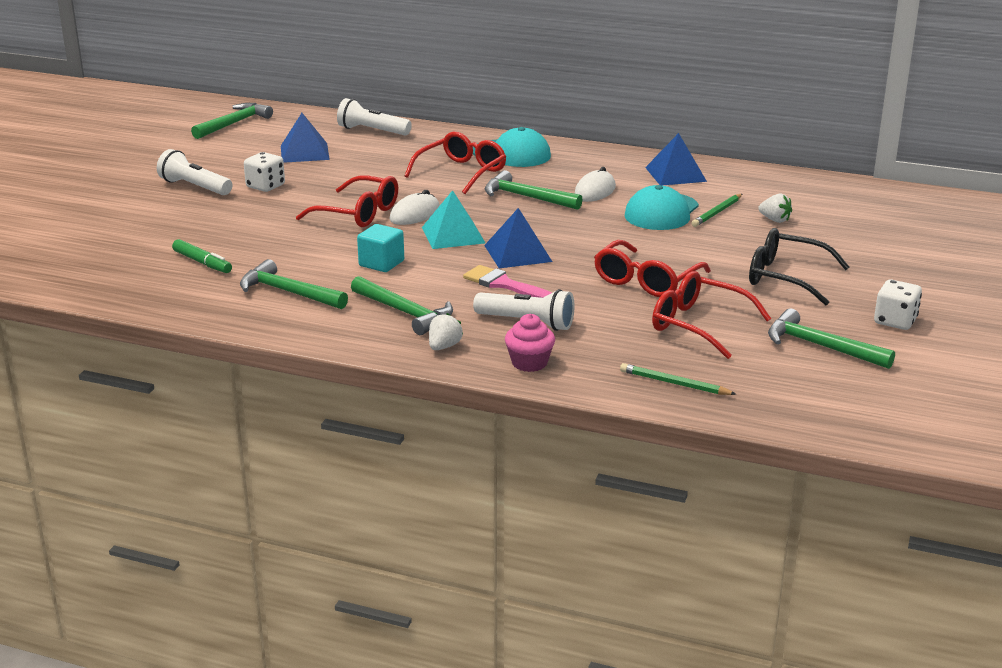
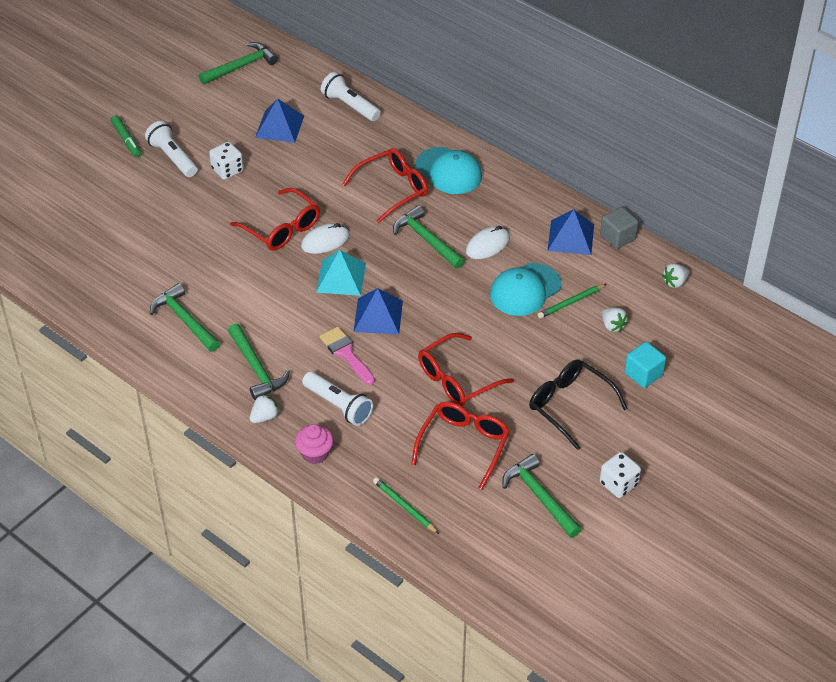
camera: 20 degrees right, 20 degrees up
green marker [172,239,232,273] -> green marker moved to [111,115,141,157]
turquoise cube [357,224,404,272] -> turquoise cube moved to [624,342,666,388]
red glasses [652,271,771,359] -> red glasses turned 60 degrees clockwise [411,402,510,490]
none -> grey cube [600,207,638,249]
none -> white strawberry [662,263,690,288]

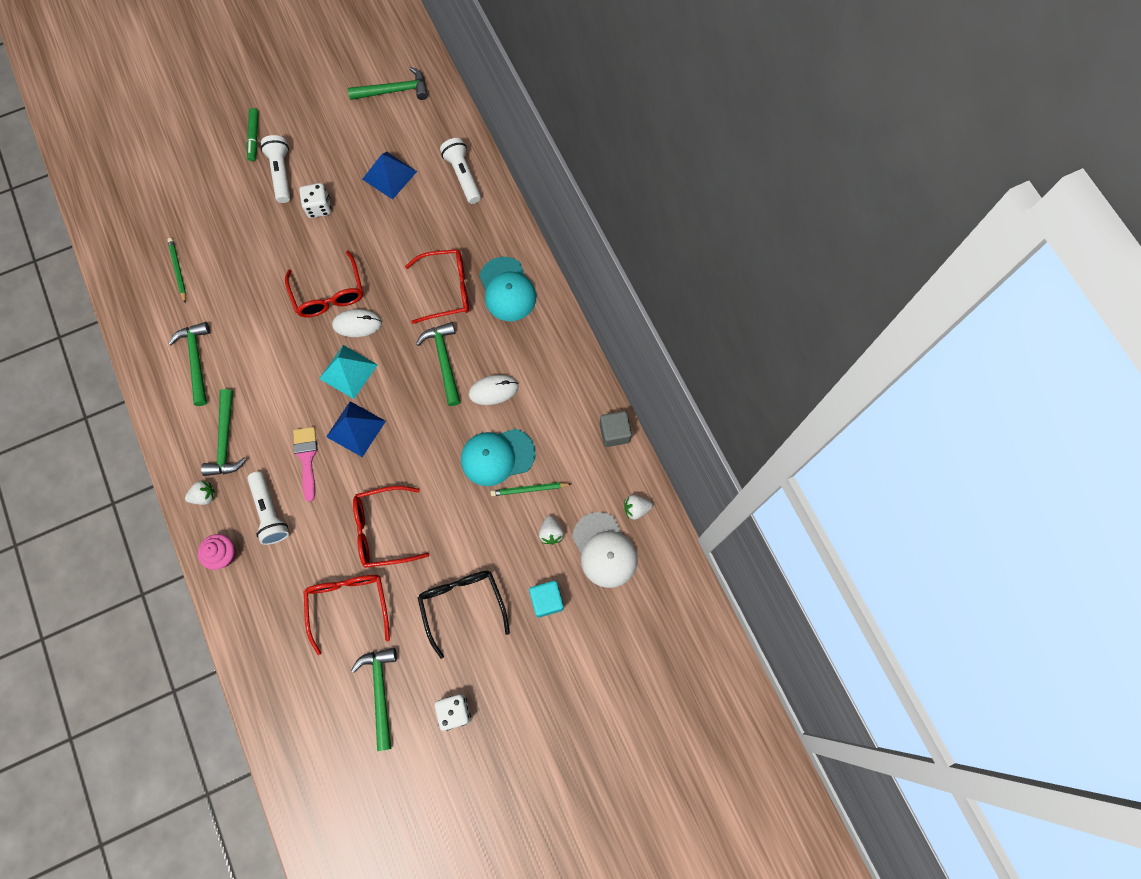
camera: 25 degrees right, 25 degrees up
green pencil [373,477,439,534] -> green pencil moved to [168,238,186,303]
red glasses [411,402,510,490] -> red glasses turned 60 degrees counterclockwise [304,575,390,655]
blue pyramid [547,209,594,255] -> none
none -> white cap [572,512,638,588]

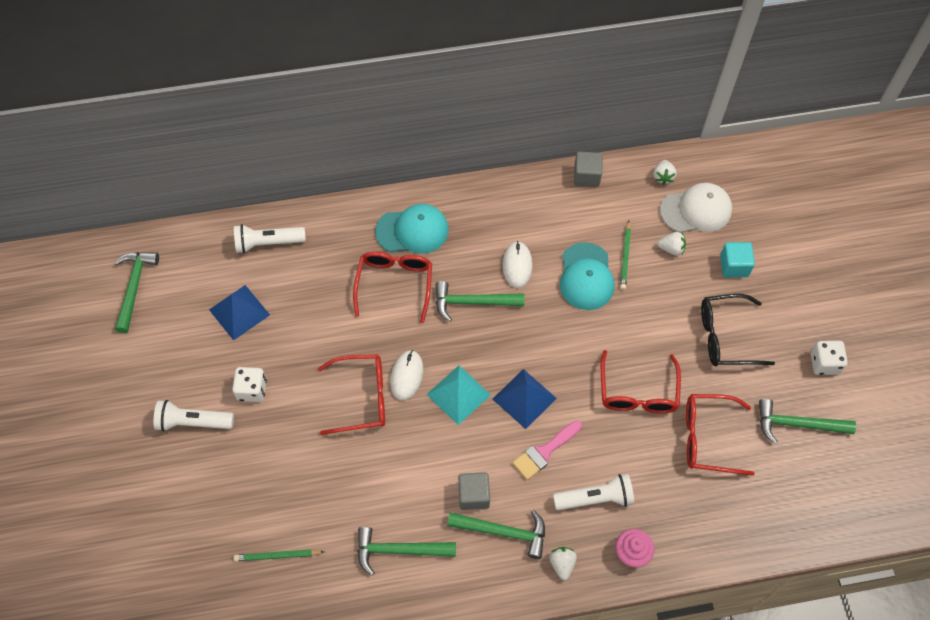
camera: 75 degrees left, 10 degrees down
green marker [247,108,259,161] -> none
pink brush [293,427,318,502] -> pink brush turned 45 degrees counterclockwise [513,420,582,480]
none -> grey cube [458,472,490,510]

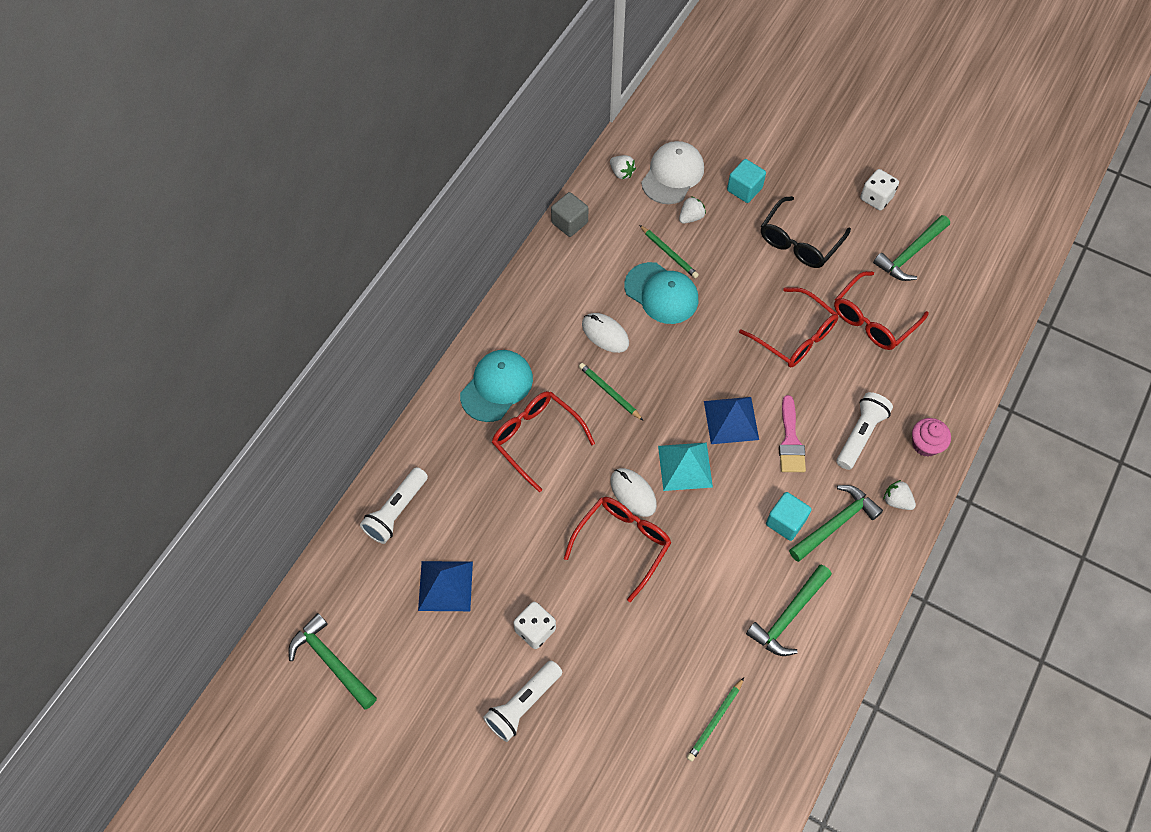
camera: 50 degrees left, 0 degrees up
green hammer [436,281,524,322] -> green pencil [579,363,644,421]
grey cube [458,472,490,510] -> turquoise cube [766,492,812,541]

